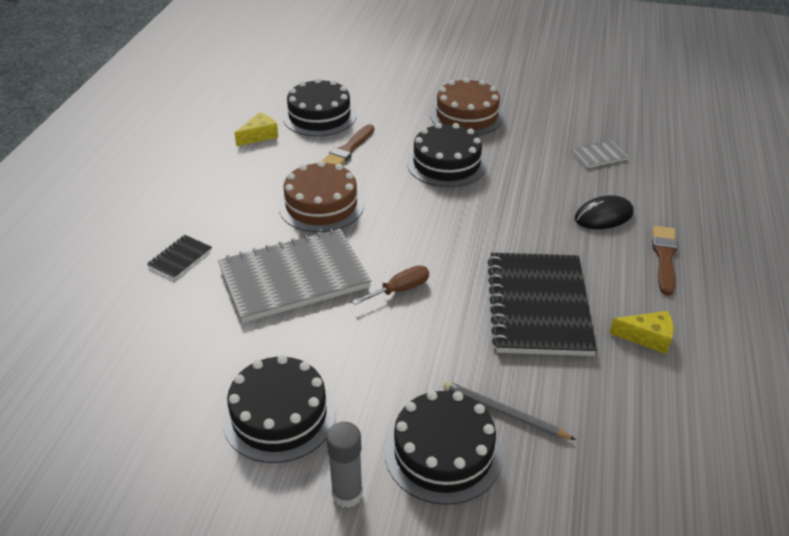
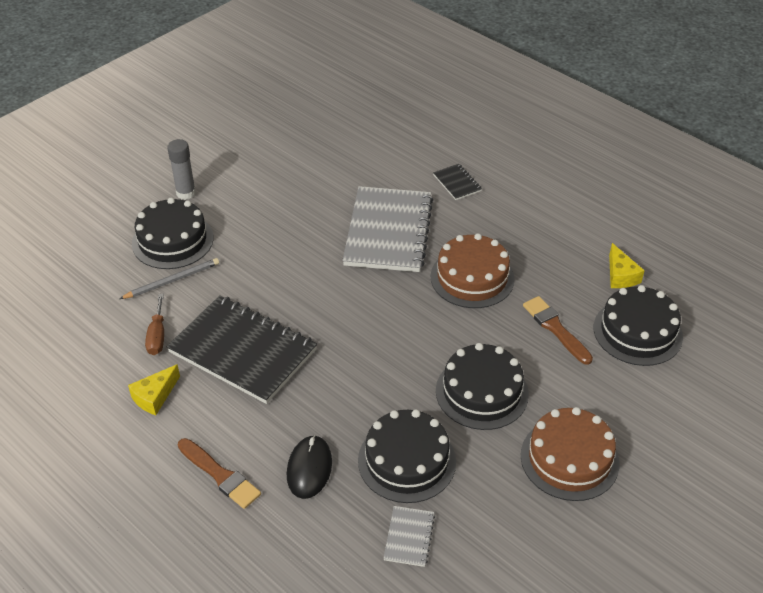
camera: 120 degrees right, 5 degrees up
black cake [222,355,336,463] -> black cake moved to [358,409,456,503]
brown screwdriver [352,265,429,305] -> brown screwdriver moved to [145,294,164,355]

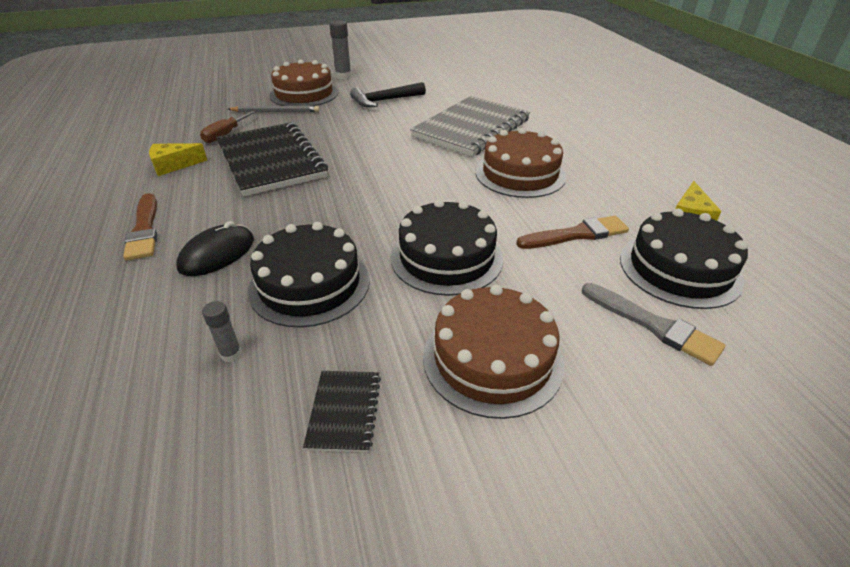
camera: 30 degrees right, 5 degrees down
black cake [132,198,213,269] -> brown cake [269,59,338,106]
grey notebook [383,506,435,567] -> grey glue stick [202,301,242,362]
black notebook [433,164,482,200] -> black notebook moved to [303,371,381,452]
brown brush [523,296,593,365] -> brown brush turned 75 degrees clockwise [516,216,629,249]
none -> black hammer [350,82,426,107]
none -> grey brush [582,283,726,366]

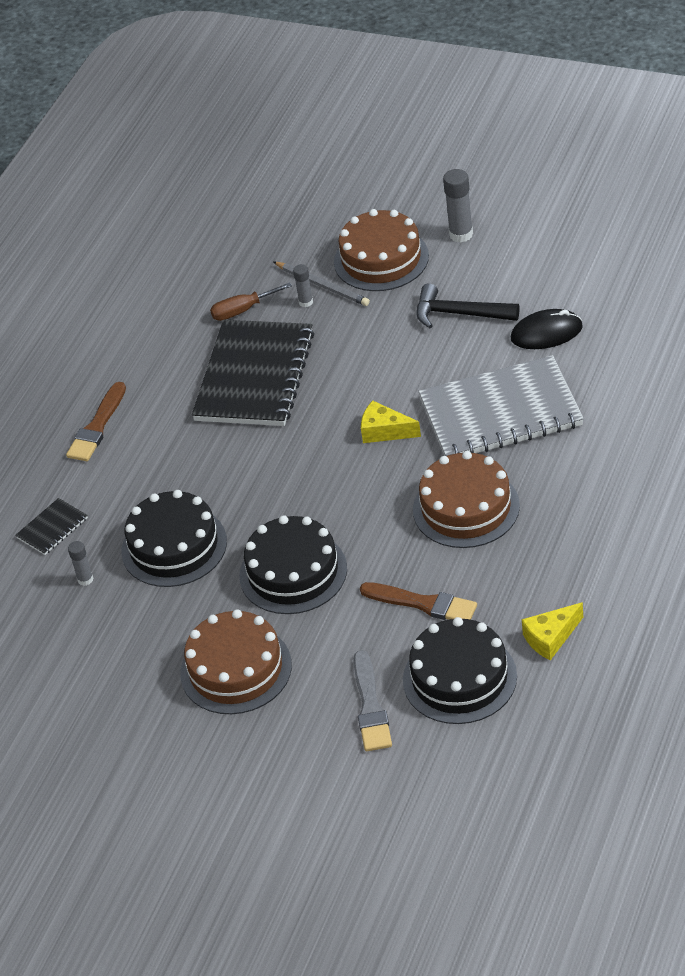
camera: 45 degrees right, 5 degrees up
yellow cheese [149,143,207,176] -> yellow cheese moved to [361,400,421,443]
black mouse [176,221,254,276] -> black mouse moved to [511,309,583,349]
black notebook [303,371,381,452] -> black notebook moved to [15,498,88,555]
none -> grey glue stick [293,264,313,307]

